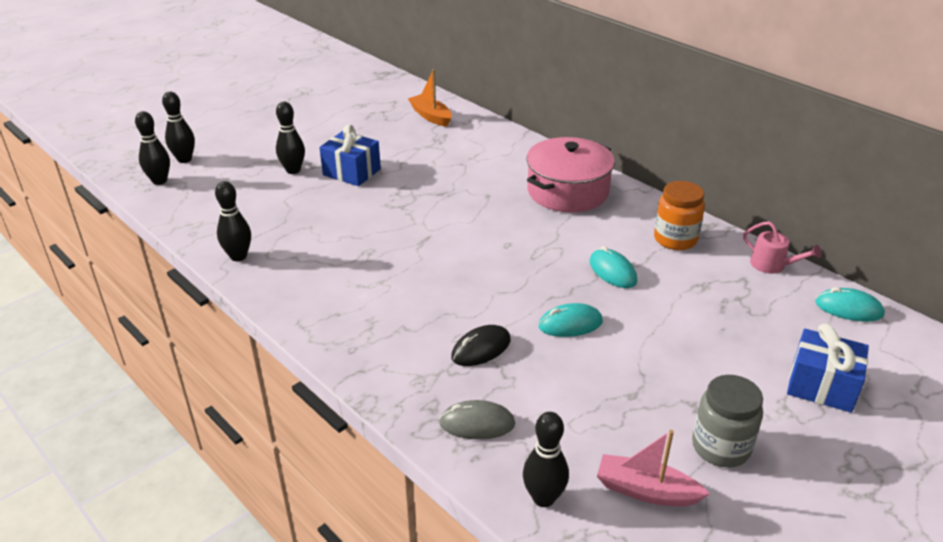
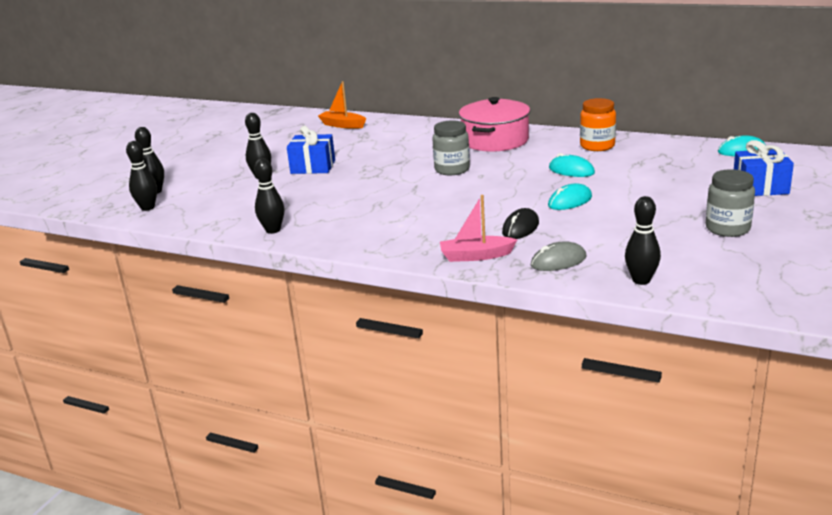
camera: 20 degrees left, 10 degrees down
pink boat [597,430,710,506] -> pink boat moved to [440,195,518,262]
pink watering can [743,221,822,274] -> none
none -> grey jar [433,120,470,175]

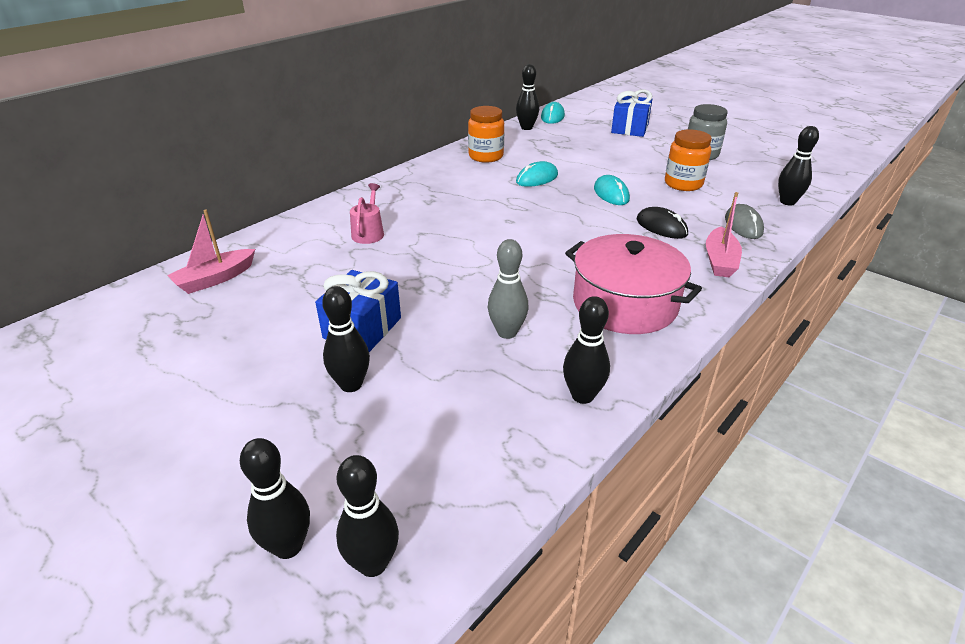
camera: 75 degrees left, 10 degrees up
orange boat [318,81,366,129] -> pink boat [167,210,255,294]
grey jar [433,120,470,175] -> none
pink pot [459,97,530,152] -> pink pot moved to [565,234,702,334]
none -> pink watering can [350,183,384,244]
none -> grey bowling pin [488,239,528,339]
none -> black bowling pin [516,64,539,130]
none -> orange jar [665,129,712,191]

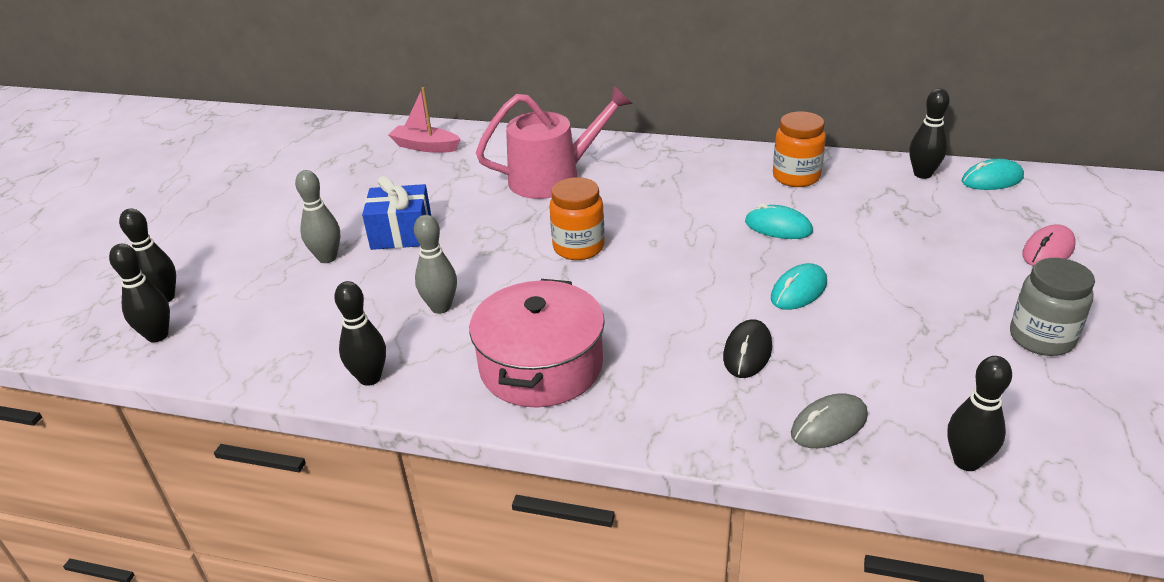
camera: 65 degrees right, 0 degrees up
black bowling pin [322,286,370,392] -> grey bowling pin [295,170,340,263]
pink watering can [350,183,384,244] -> pink watering can [476,85,633,199], size x2.04
blue gift [611,89,652,137] -> pink mouse [1022,224,1076,266]
orange jar [665,129,712,191] -> orange jar moved to [549,177,605,260]
pink boat [706,192,742,277] -> none

